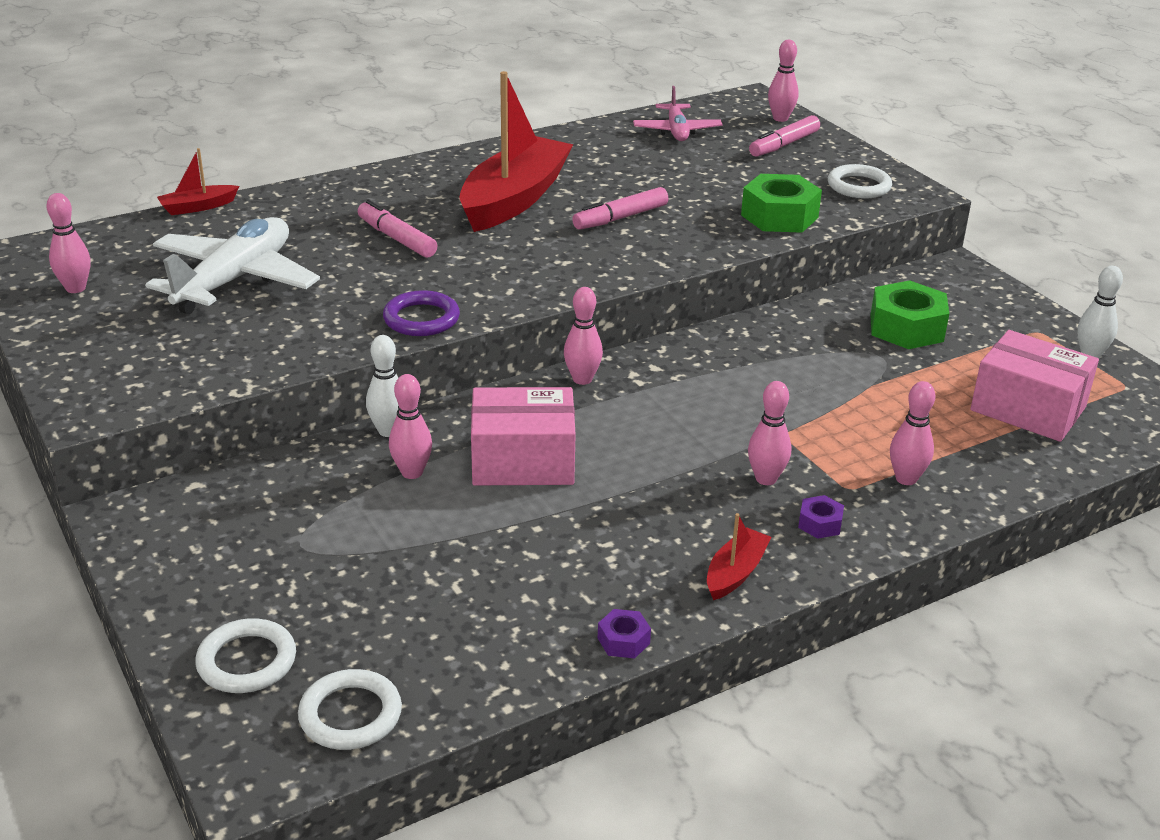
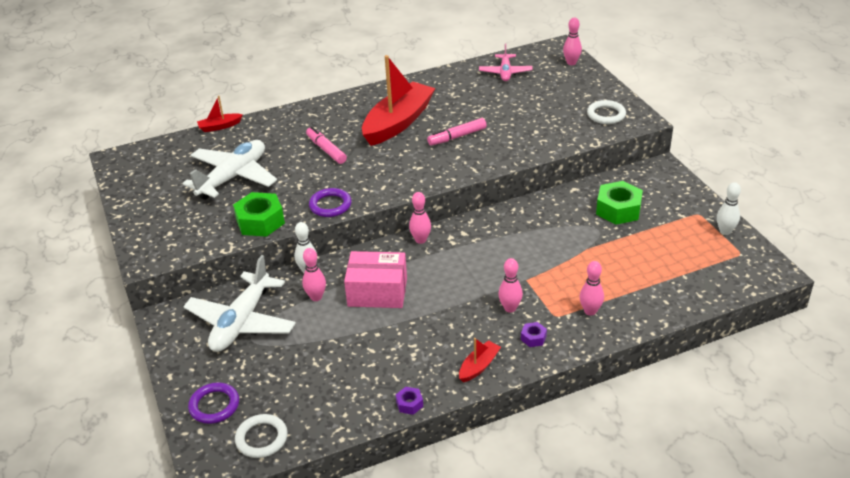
camera: 10 degrees right, 5 degrees up
pink bowling pin [46,193,91,293] -> none
white ring [195,618,296,693] -> purple ring [188,382,239,424]
green nut [741,174,822,233] -> green nut moved to [233,192,285,237]
pink marker [749,115,820,157] -> none
pink box [970,330,1099,442] -> none
none -> white plane [183,255,296,352]

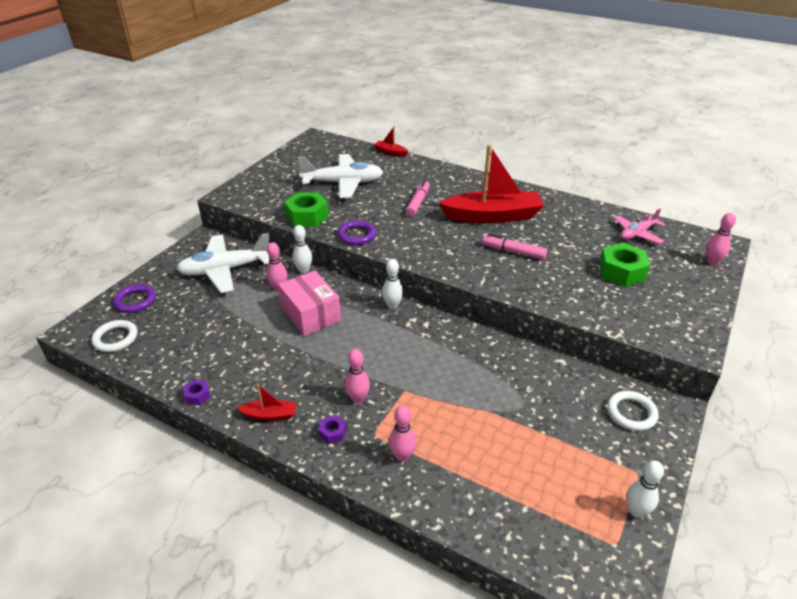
camera: 50 degrees right, 0 degrees up
pink bowling pin [409,192,431,244] -> white bowling pin [382,259,403,309]
white ring [587,100,626,124] -> white ring moved to [607,391,659,431]
green nut [596,181,643,225] -> green nut moved to [599,243,650,287]

